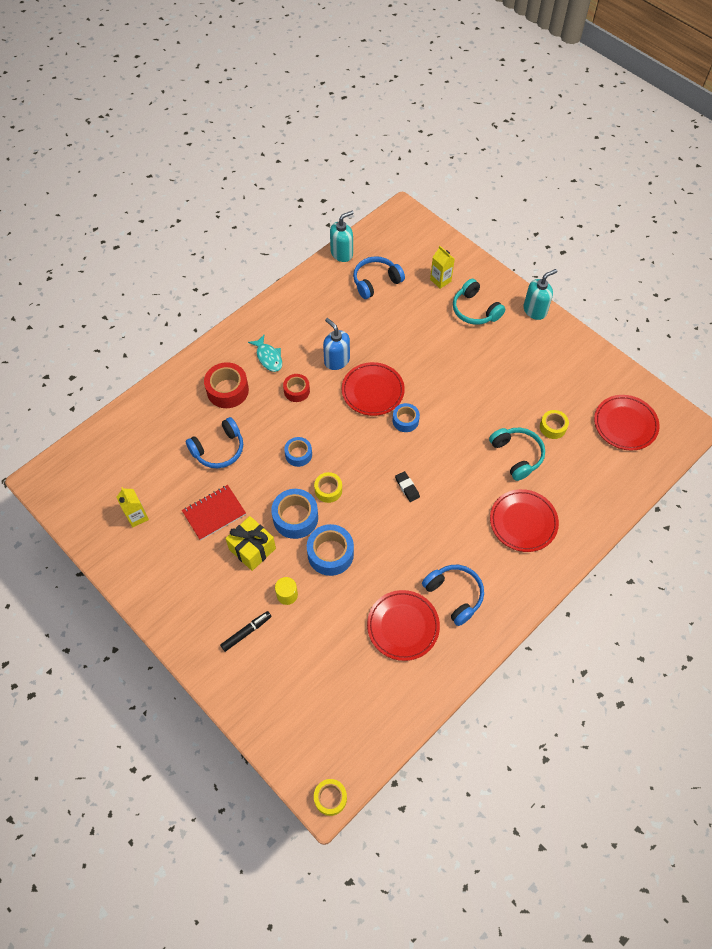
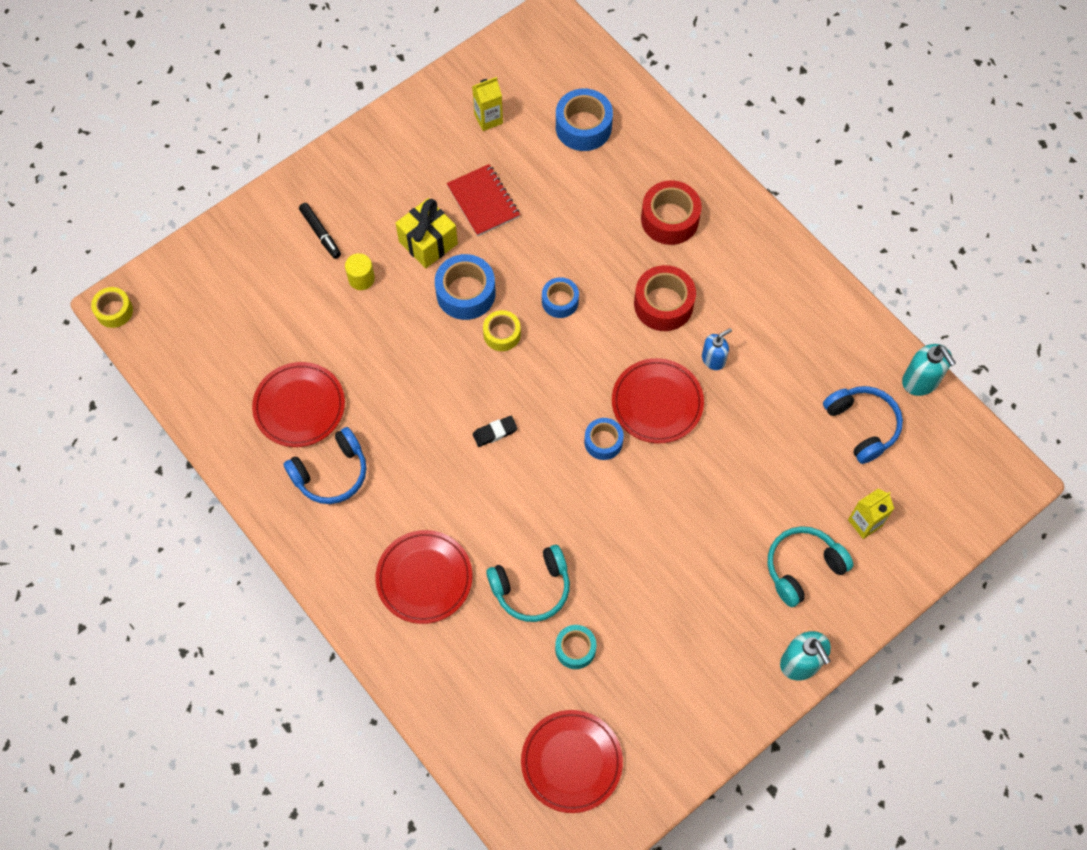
camera: 95 degrees right, 5 degrees up
blue headphones [186,417,243,468] -> none
turquoise fish [248,335,282,372] -> none
red tape [283,374,310,402] -> red tape [634,265,696,331], size x1.61
blue tape [307,524,354,576] -> blue tape moved to [556,89,613,151]
blue soap dispenser [323,318,350,370] -> blue soap dispenser [702,328,732,370], size x0.67
yellow tape [540,410,569,439] -> turquoise tape [555,625,597,669]

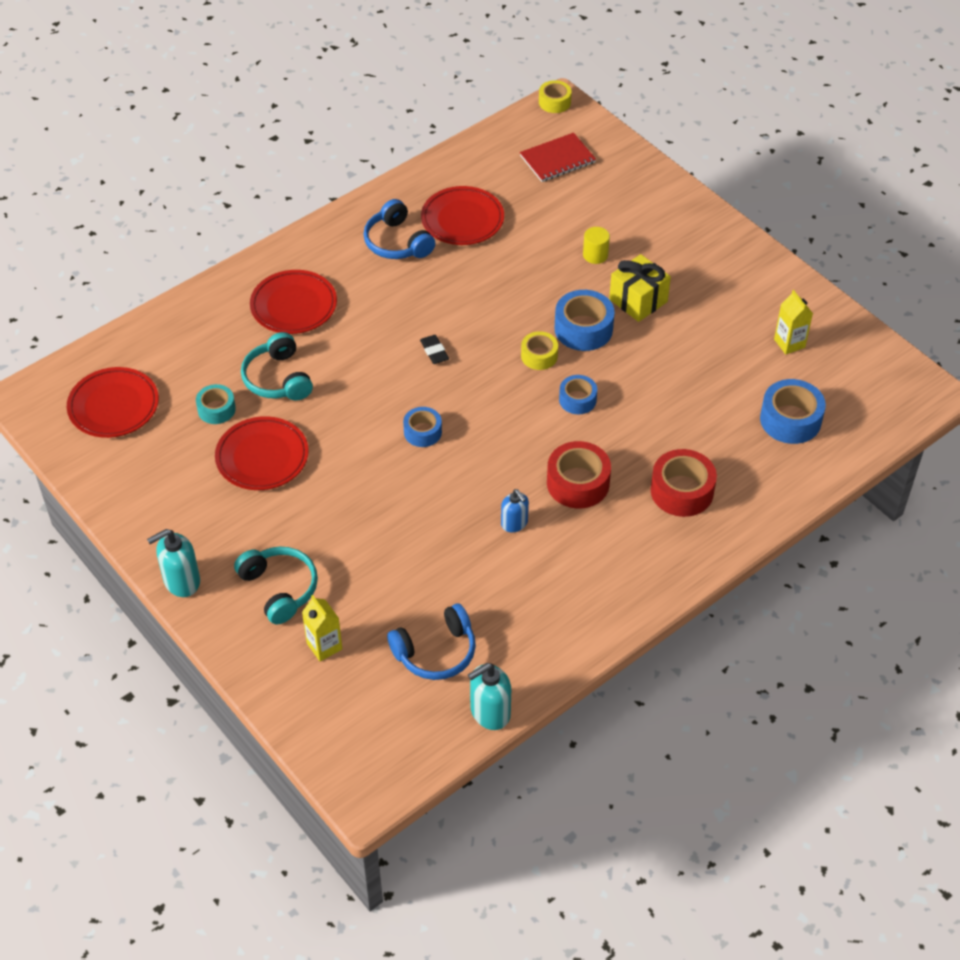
camera: 90 degrees right, 15 degrees down
black marker [299,203,341,259] -> none
red notebook [447,164,520,236] -> red notebook moved to [520,133,596,182]
red plate [612,358,704,443] -> red plate moved to [215,416,309,490]

